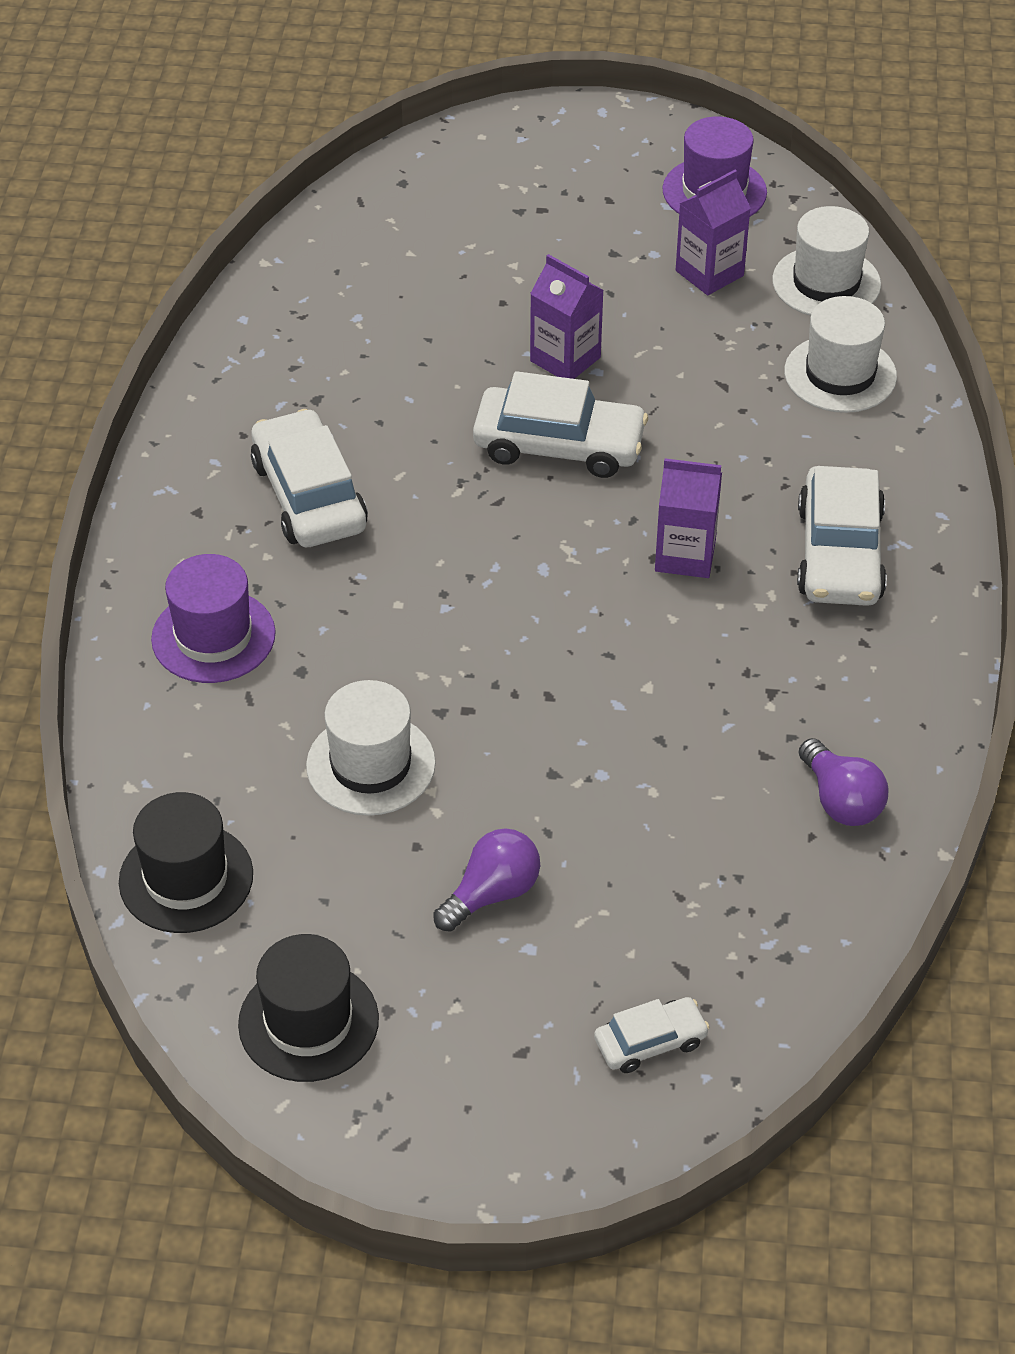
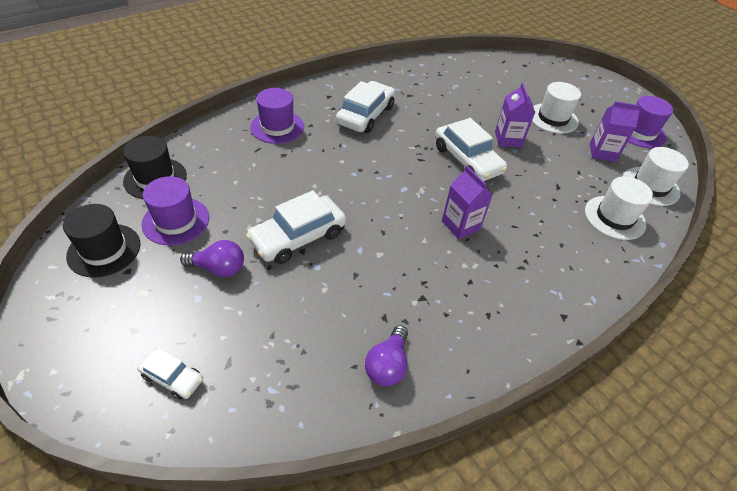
camera: 45 degrees right, 0 degrees up
white hat [306,680,436,816] -> white hat moved to [532,82,581,134]
white car [797,466,887,606] -> white car moved to [246,190,346,264]
none -> purple hat [141,176,209,246]

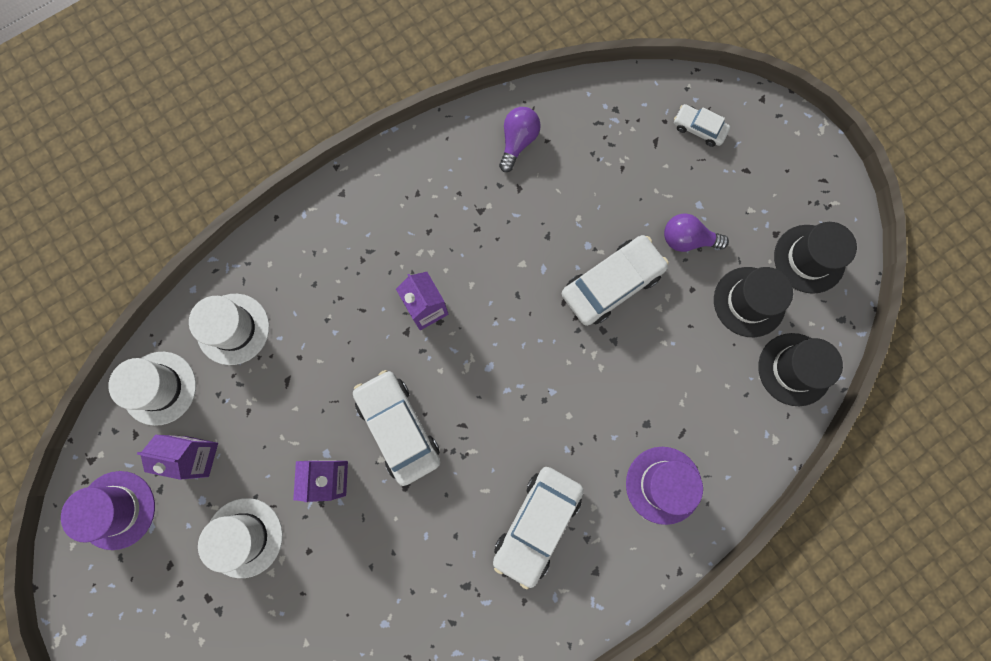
camera: 175 degrees left, 30 degrees up
purple hat [141,176,209,246] -> black hat [714,267,793,337]

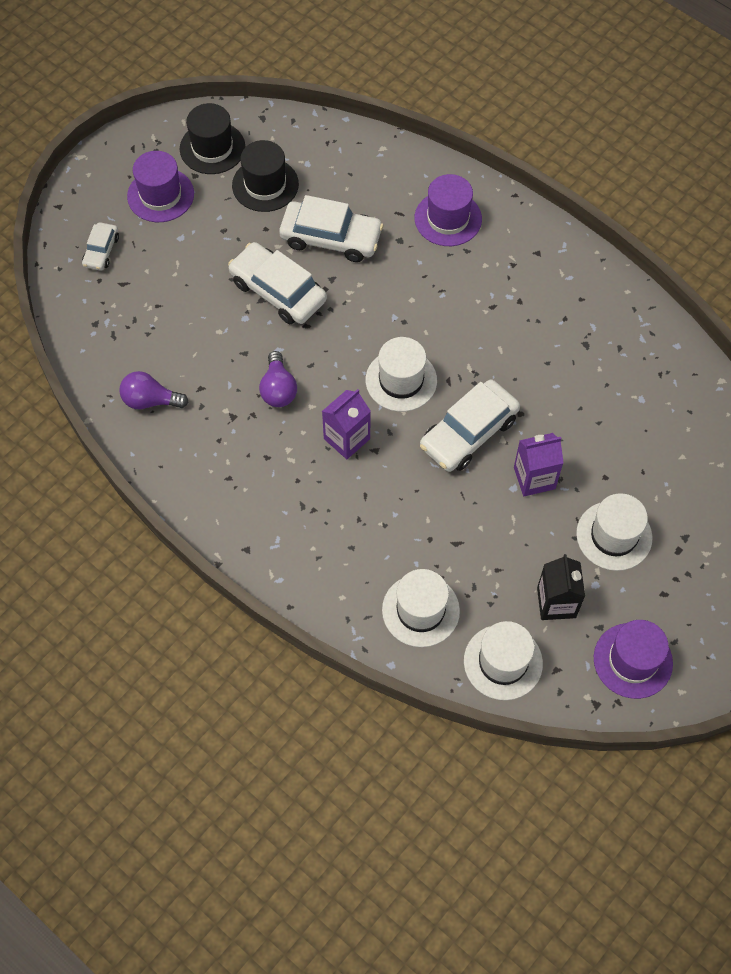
camera: 105 degrees left, 15 degrees down
purple carton [137,434,218,480] -> black carton [537,554,585,620]
white car [493,467,584,589] -> white car moved to [279,195,384,262]
purple light bulb [664,213,729,252] -> purple light bulb moved to [259,351,297,407]
black hat [758,333,843,406] -> none
none -> purple hat [127,151,194,222]
none -> white hat [366,337,437,412]

